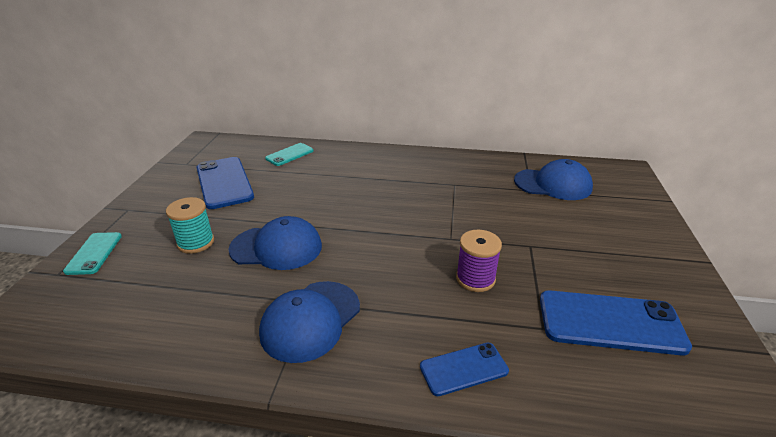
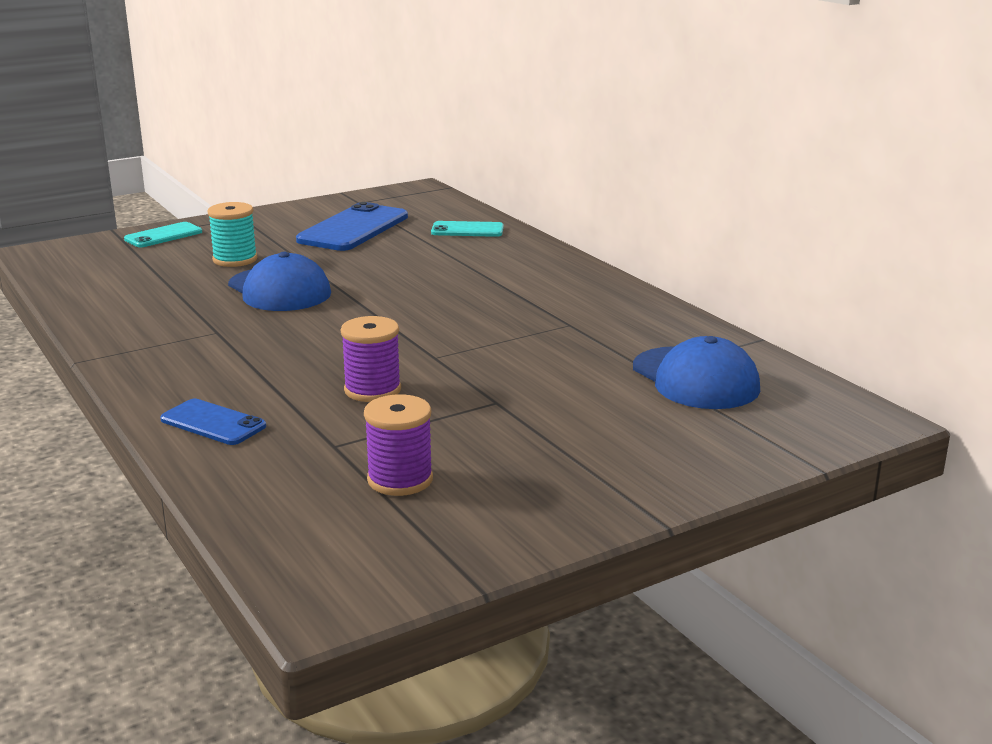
camera: 50 degrees right, 10 degrees down
blue cap [259,281,360,363] -> none
blue phone [540,290,692,356] -> purple spool [364,394,433,496]

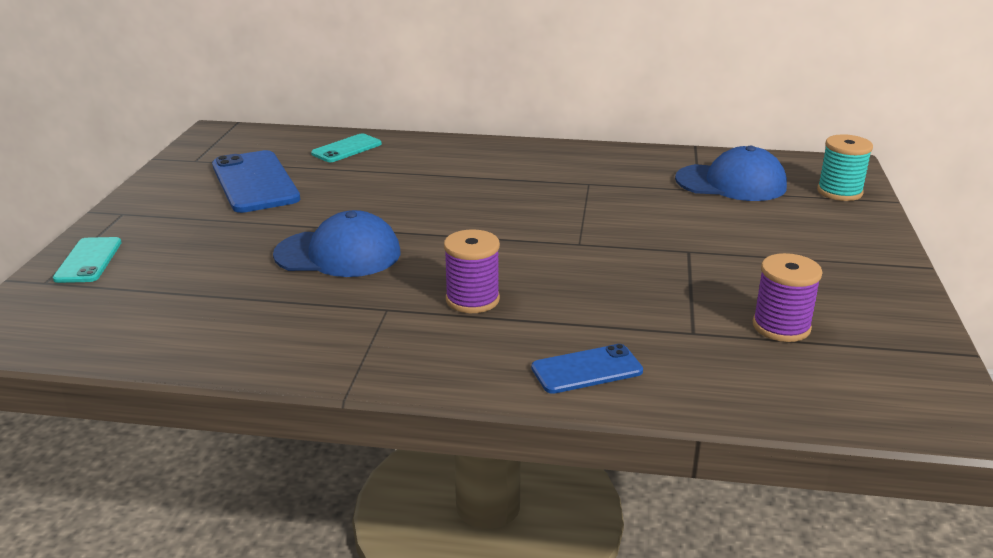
camera: 50 degrees left, 5 degrees up
turquoise spool [208,202,257,267] -> turquoise spool moved to [817,134,873,201]
purple spool [341,316,401,402] -> purple spool moved to [444,229,500,313]

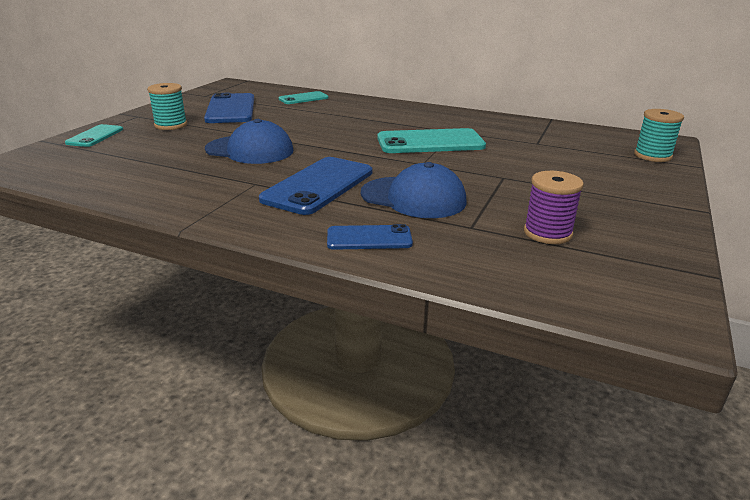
camera: 15 degrees right, 0 degrees up
purple spool [444,229,500,313] -> blue phone [259,157,372,215]
blue cap [675,146,787,201] -> blue cap moved to [361,162,467,218]
none -> turquoise spool [147,83,187,130]
none -> turquoise phone [377,128,486,153]

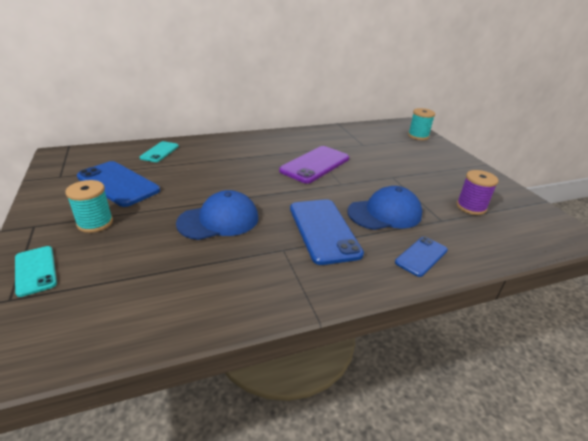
camera: 45 degrees left, 5 degrees up
turquoise phone [377,128,486,153] -> purple phone [279,146,349,184]

